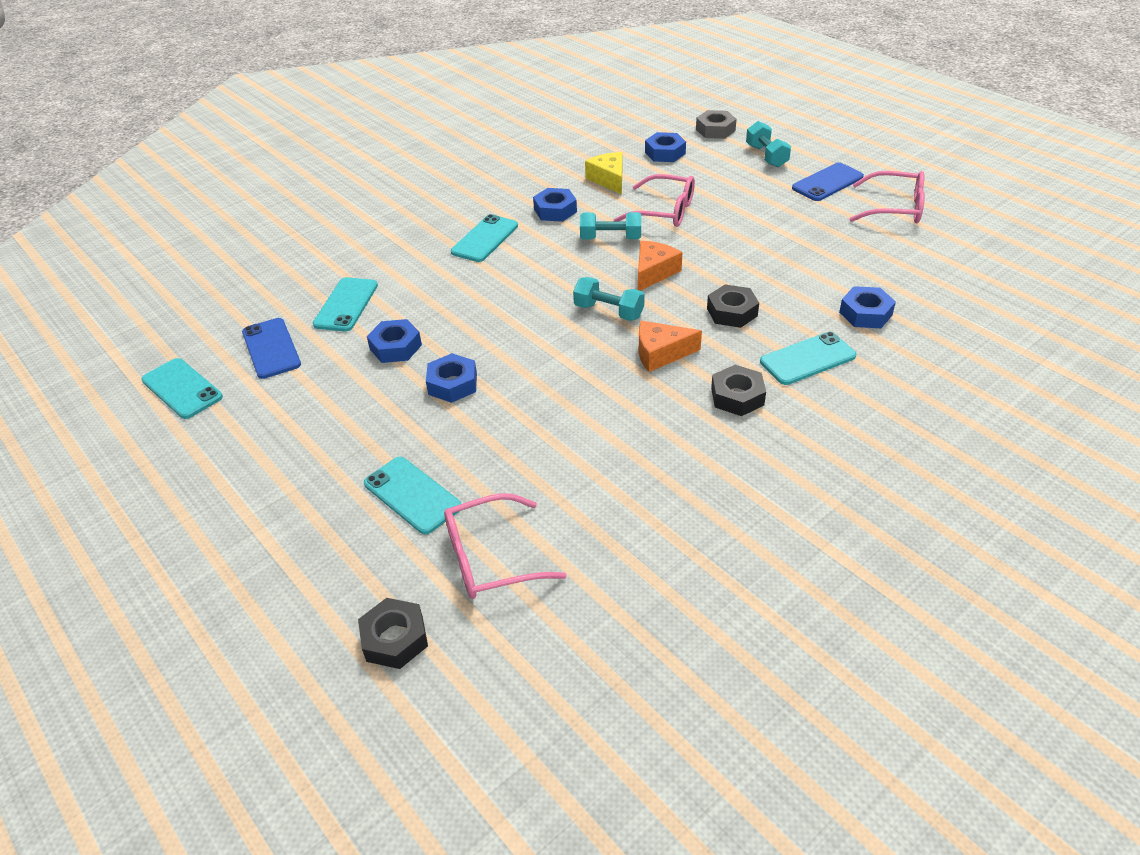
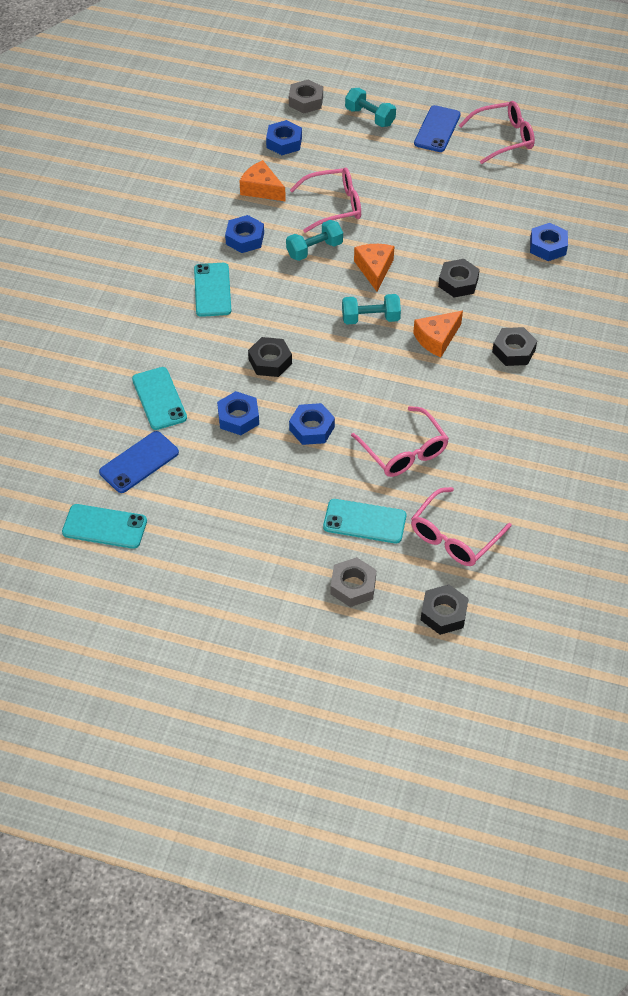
camera: 35 degrees left, 10 degrees up
blue phone [242,318,301,379] -> blue phone turned 75 degrees counterclockwise [99,431,179,493]
yellow cheese [585,152,622,195] -> orange cheese [240,160,286,202]
turquoise phone [760,332,856,385] -> none
none -> black nut [248,337,292,377]
none -> grey nut [331,557,376,607]
none -> pink glasses [351,406,449,477]

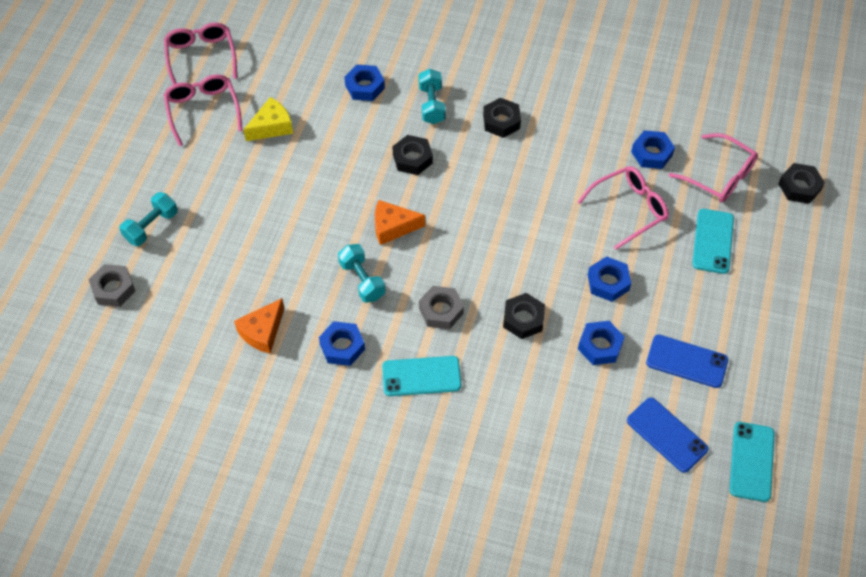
camera: 90 degrees left, 5 degrees up
turquoise phone [132,367,187,430] -> none
blue nut [266,120,302,155] -> blue nut moved to [631,130,675,169]
pink glasses [290,168,361,233] -> pink glasses moved to [164,23,237,84]
grey nut [331,557,376,607] -> grey nut moved to [419,286,464,329]
turquoise dumbbell [342,294,401,324] -> turquoise dumbbell moved to [418,69,446,124]
orange cheese [413,311,463,357] -> none
blue phone [414,105,461,152] -> blue phone moved to [646,335,728,388]
none -> yellow cheese [243,97,293,141]

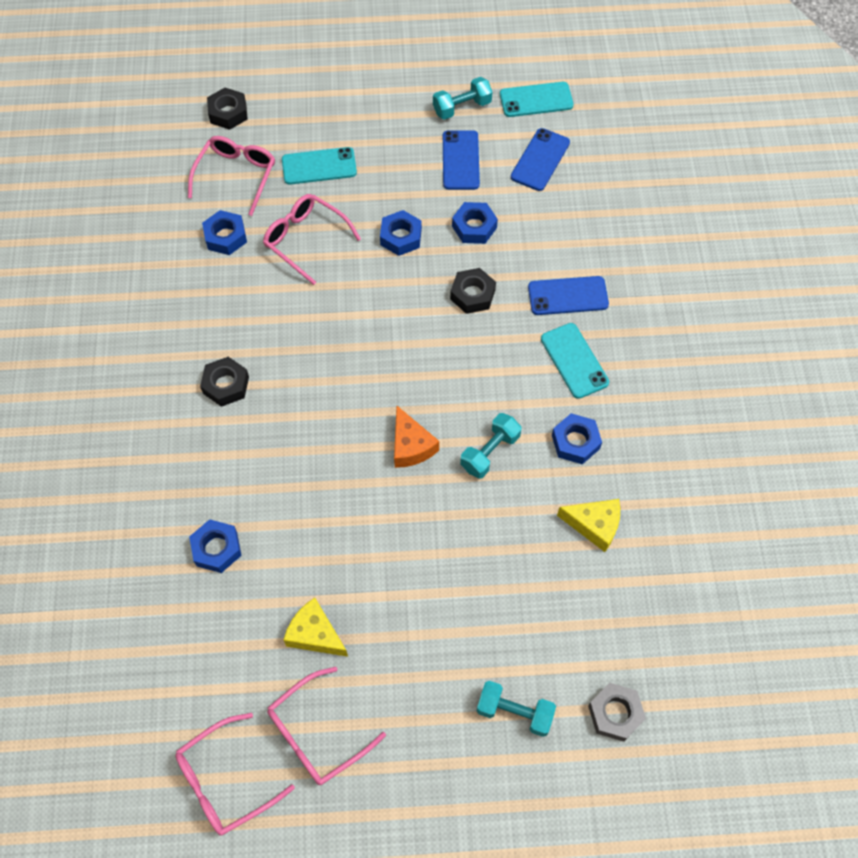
camera: 110 degrees left, 5 degrees up
orange cheese [234,298,285,354] -> yellow cheese [557,499,620,552]
black nut [392,135,433,175] -> none
turquoise dumbbell [418,69,446,124] -> turquoise dumbbell moved to [433,77,492,120]
grey nut [419,286,464,329] -> none
none -> blue phone [528,276,609,315]

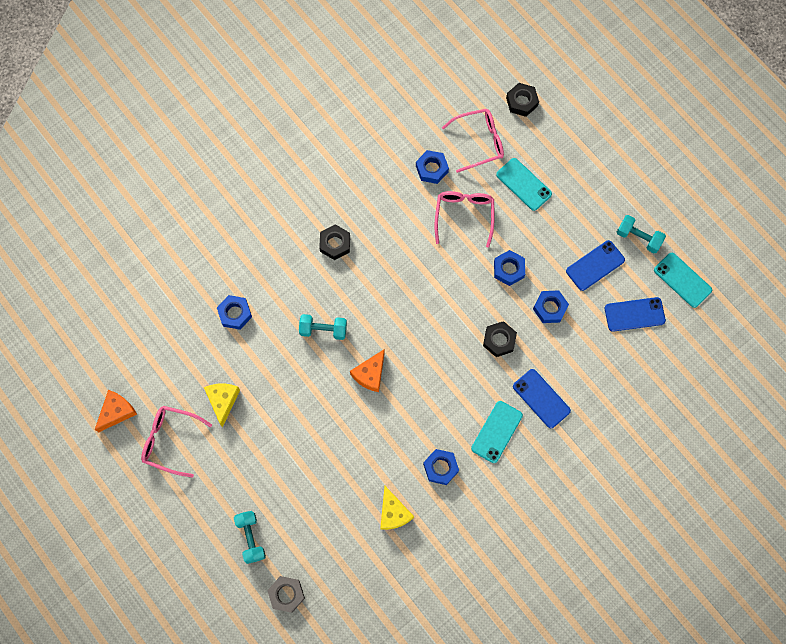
camera: 55 degrees right, 10 degrees up
pink glasses [175,713,295,836] -> orange cheese [95,390,137,432]
turquoise dumbbell [460,413,522,479] -> turquoise dumbbell moved to [299,314,347,340]

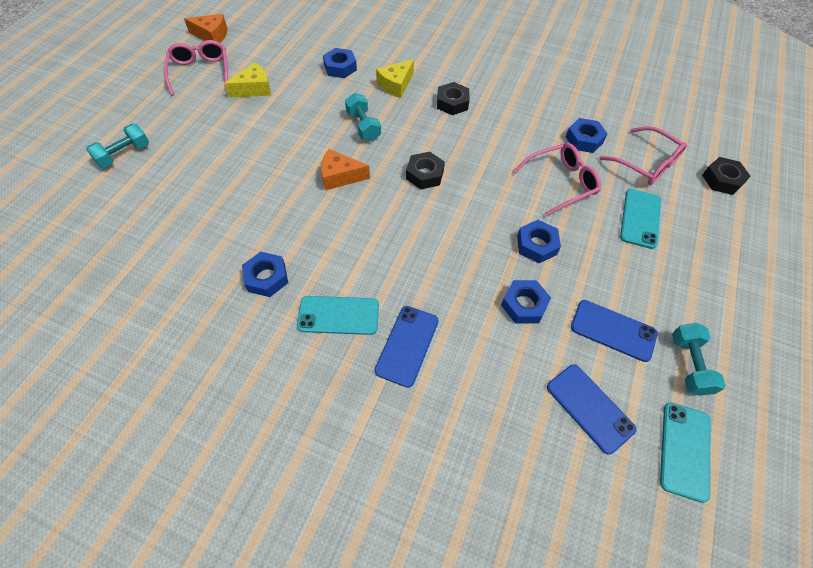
camera: 60 degrees right, 15 degrees down
grey nut [267,576,305,613] -> none
yellow cheese [380,486,414,530] -> yellow cheese moved to [376,59,414,98]
black nut [483,321,517,357] -> black nut moved to [406,152,445,189]

